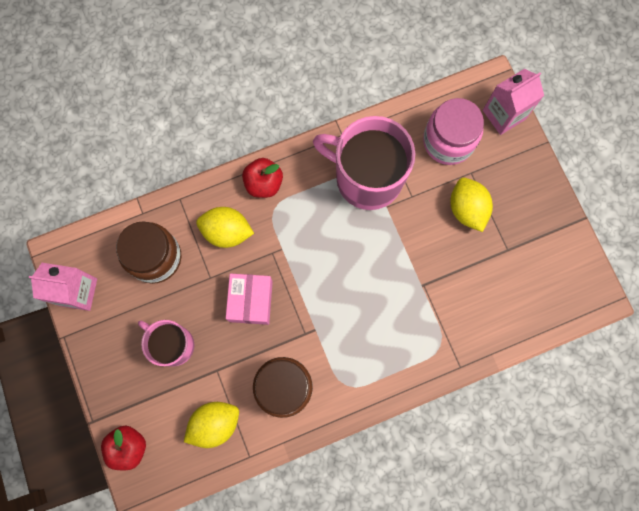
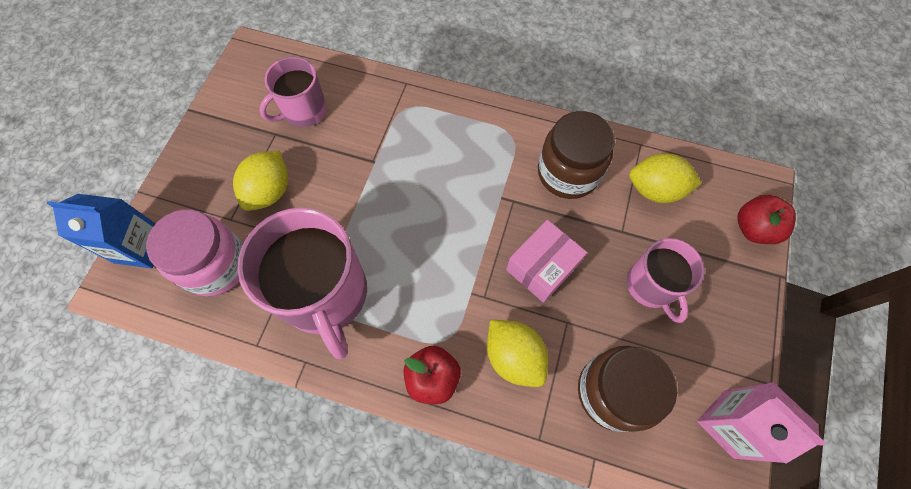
camera: 140 degrees left, 10 degrees down
pink carton [483,69,544,135] -> blue carton [47,194,156,268]
none -> pink mug [259,57,327,127]

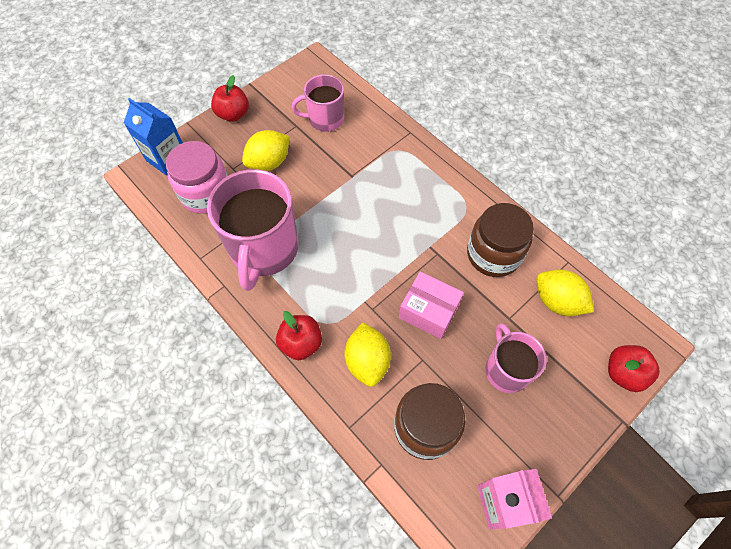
camera: 30 degrees right, 5 degrees down
pink box [506,220,587,303] -> pink box turned 45 degrees clockwise [399,271,464,339]
pink mug [627,238,705,323] -> pink mug turned 150 degrees clockwise [485,323,547,393]
none -> red apple [211,75,249,122]

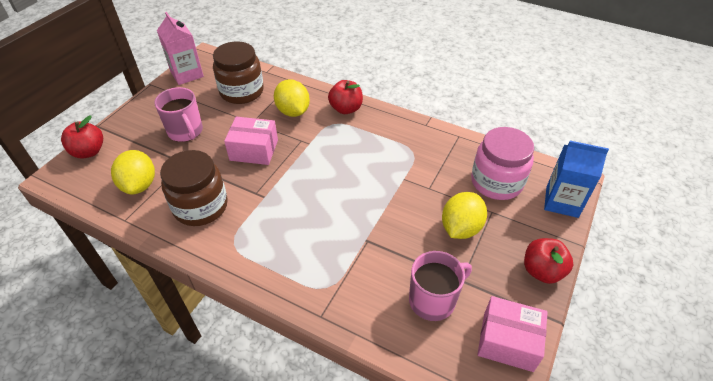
camera: 160 degrees right, 15 degrees down
pink mug [207,169,299,291] -> none
yellow lemon [536,270,594,316] -> yellow lemon turned 60 degrees clockwise [111,150,155,195]
none -> pink box [477,296,548,372]

